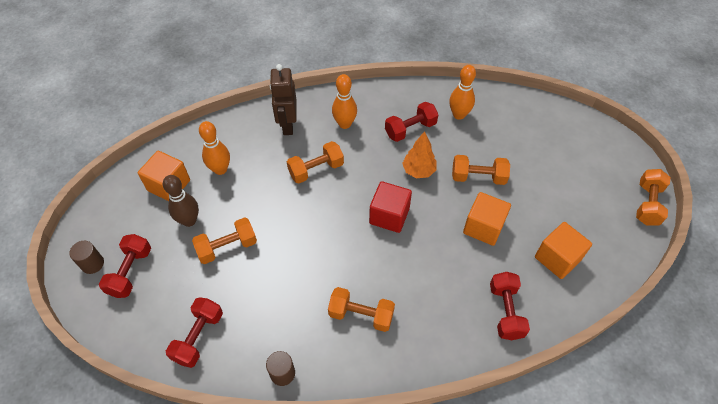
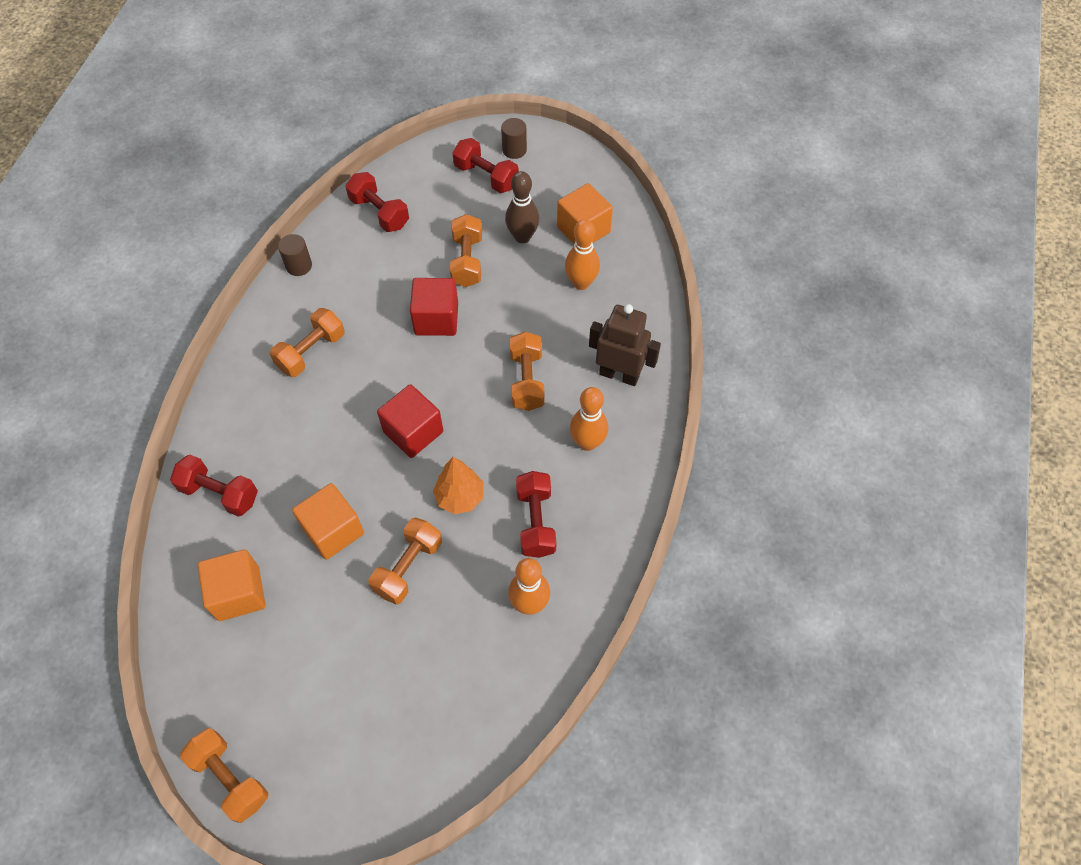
camera: 115 degrees right, 5 degrees up
none -> red cube [410,278,458,336]

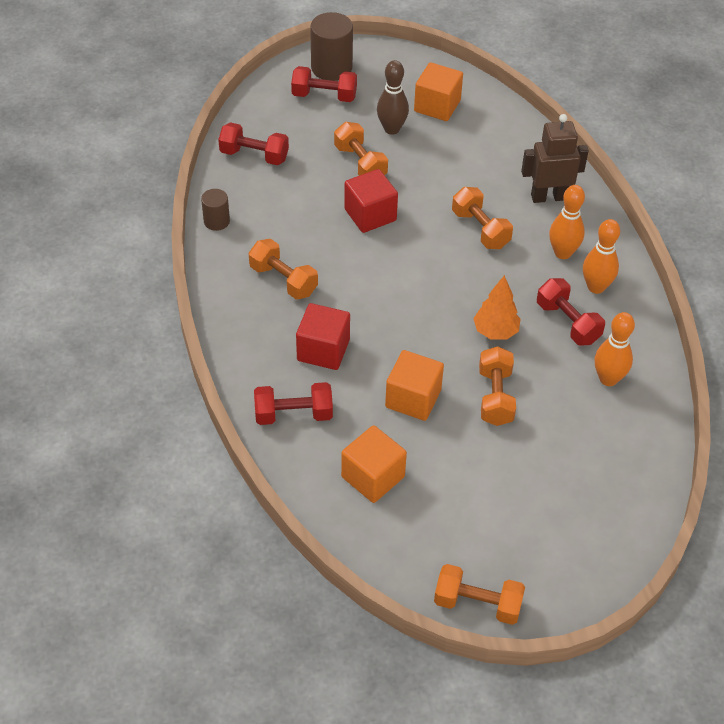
camera: 30 degrees left, 10 degrees down
orange dumbbell [270,308,345,377] -> orange dumbbell turned 60 degrees counterclockwise [249,239,318,299]
red cube [377,384,443,458] -> red cube moved to [296,303,350,370]
brown cylinder [501,118,527,159] -> brown cylinder [310,12,353,81], size x1.76
orange bowling pin [565,219,600,290] -> orange bowling pin moved to [583,219,620,294]

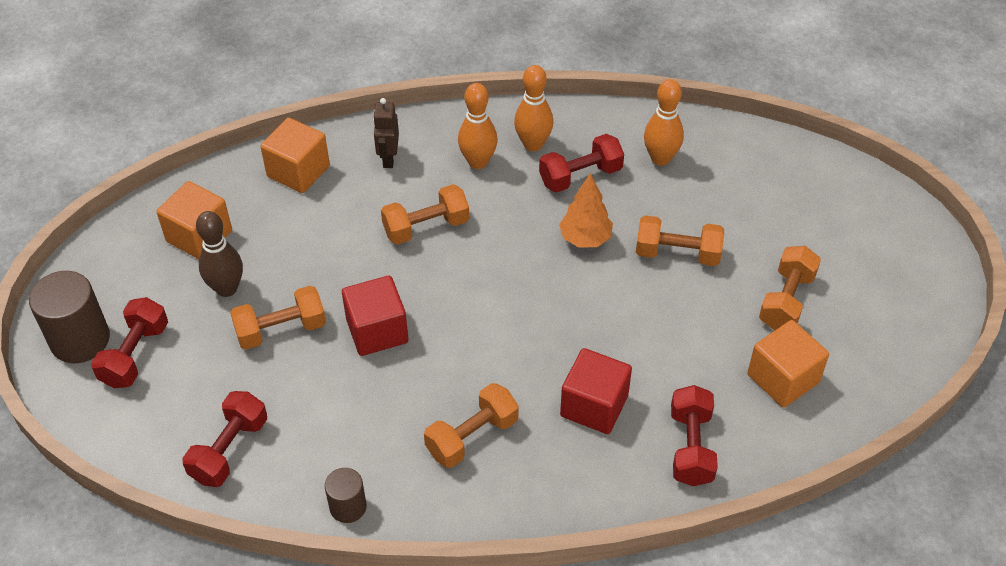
camera: 80 degrees left, 0 degrees up
orange cube [385,350,444,421] -> orange cube moved to [260,118,330,193]
orange dumbbell [434,564,525,625] -> orange dumbbell moved to [759,246,821,330]
brown robot [521,114,589,203] -> brown robot [373,98,399,168], size x0.65

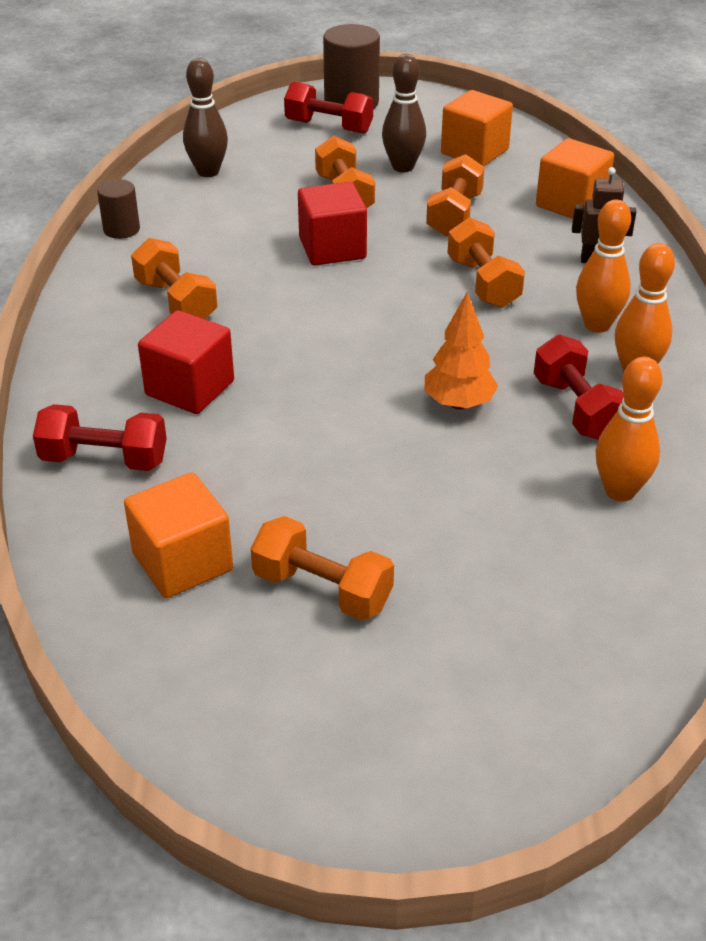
camera: 95 degrees right, 10 degrees down
red dumbbell [182,391,267,487] -> brown bowling pin [183,58,228,177]
orange dumbbell [636,215,724,266] -> orange dumbbell moved to [426,154,485,237]

